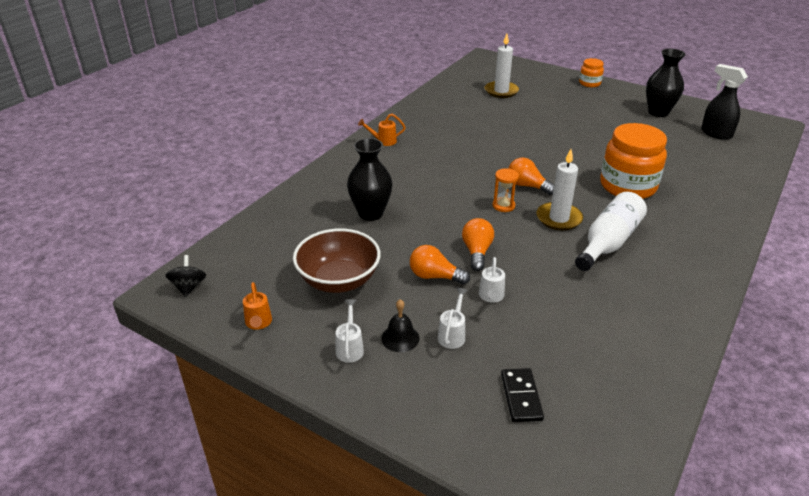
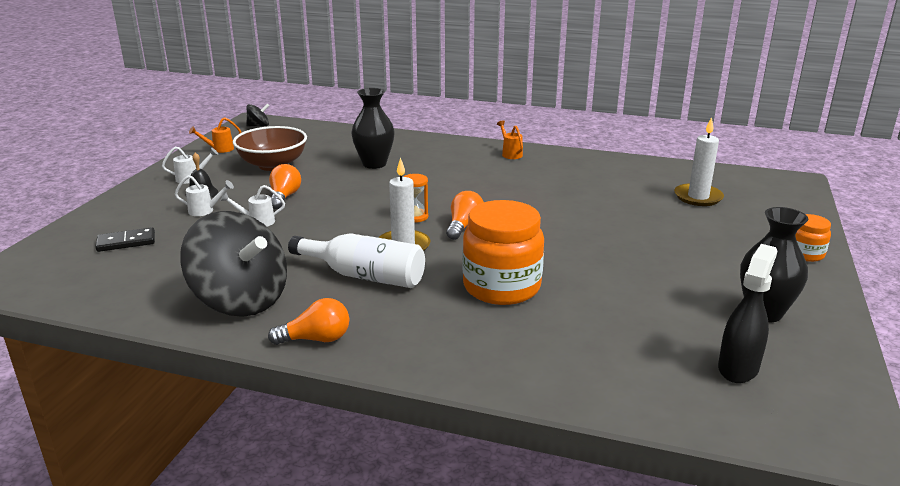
camera: 75 degrees right, 10 degrees down
orange light bulb [462,218,494,271] -> orange light bulb moved to [268,298,349,345]
none -> black spinning top [180,211,287,317]

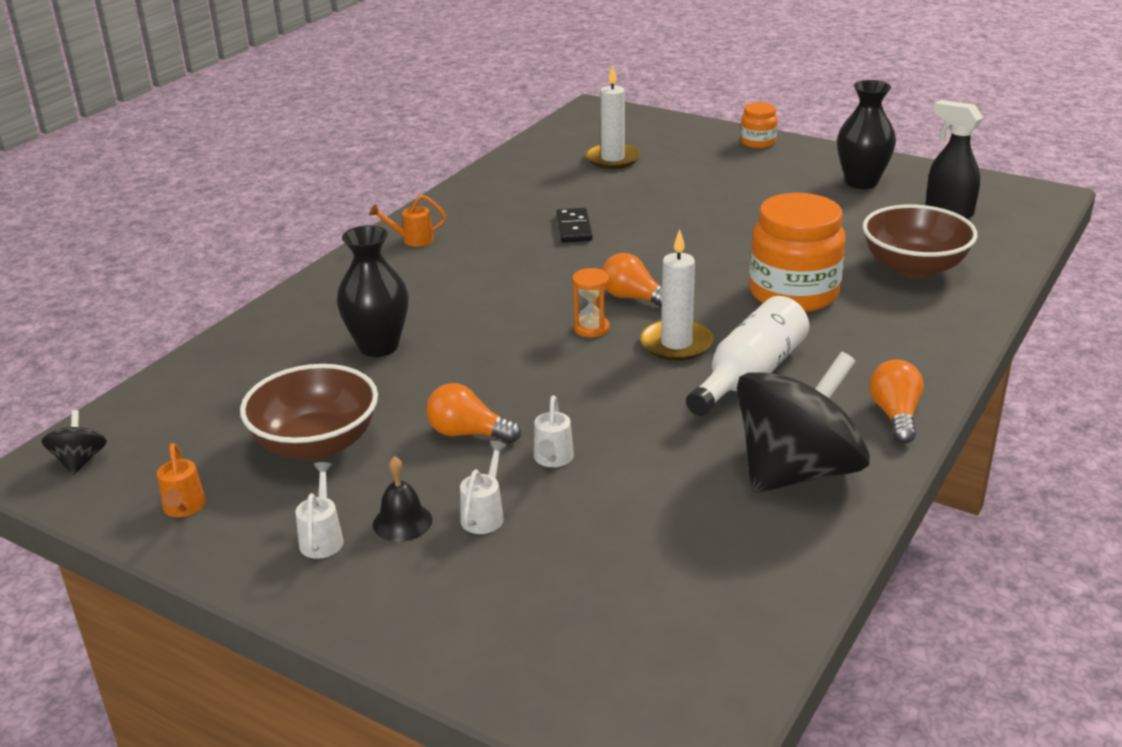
camera: 75 degrees left, 5 degrees up
black domino [95,227,155,252] -> black domino moved to [556,208,593,243]
none -> brown bowl [862,205,978,278]

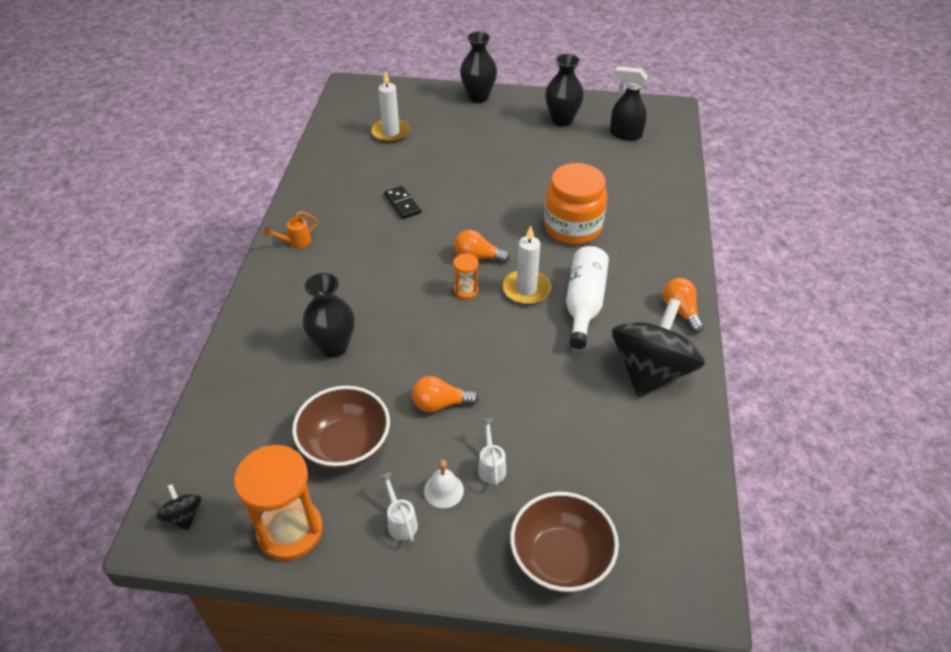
camera: 25 degrees left, 15 degrees up
orange watering can [157,443,206,517] -> orange hourglass [234,445,323,561]
black bell [373,456,432,542] -> white bell [424,460,464,508]
white watering can [534,396,574,467] -> none
orange jar [740,102,778,148] -> black vase [460,31,497,103]
brown bowl [862,205,978,278] -> brown bowl moved to [510,492,619,593]

